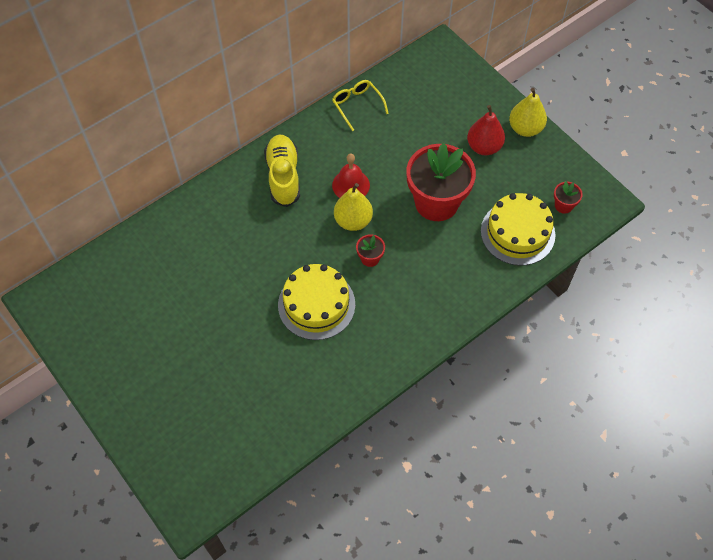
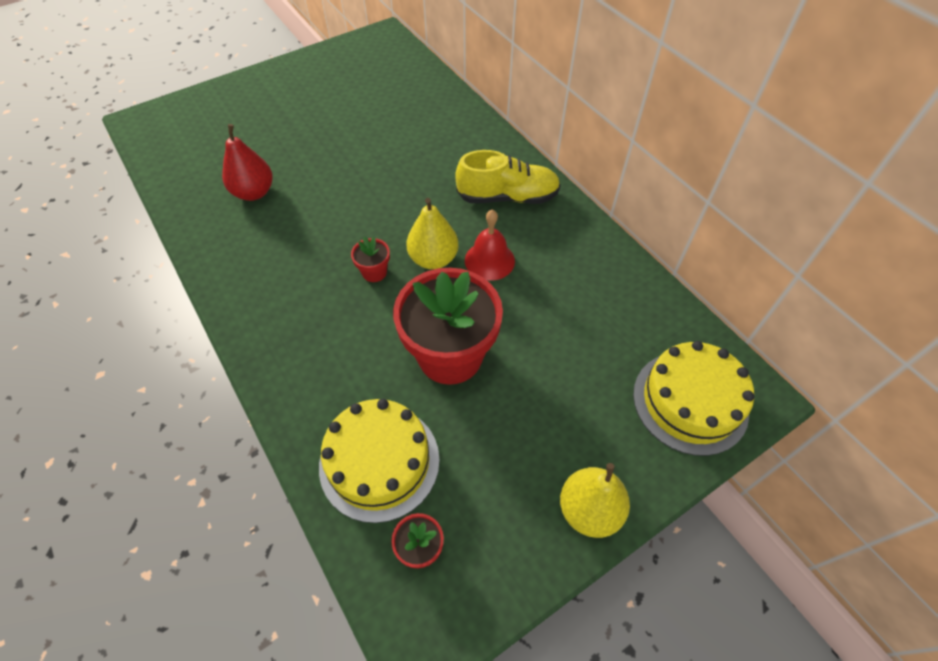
camera: 95 degrees right, 5 degrees down
yellow cake [278,264,355,340] -> yellow cake moved to [633,341,754,456]
yellow glasses [332,80,389,131] -> none
red pear [467,105,505,155] -> red pear moved to [222,124,273,201]

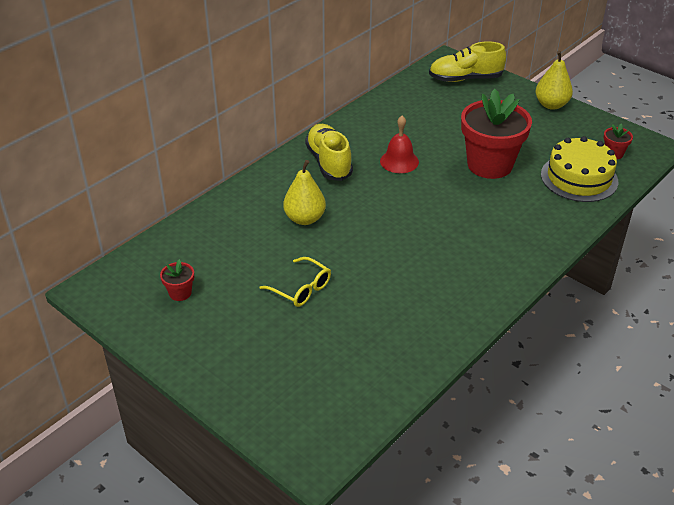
camera: 105 degrees left, 15 degrees down
red pear [222,124,273,201] -> none
red flower pot [351,236,390,282] -> red flower pot moved to [160,259,194,301]
yellow pear [406,198,459,269] -> yellow pear moved to [283,160,326,225]
yellow cake [633,341,754,456] -> yellow shoe [429,42,506,82]
none -> yellow glasses [260,257,331,307]

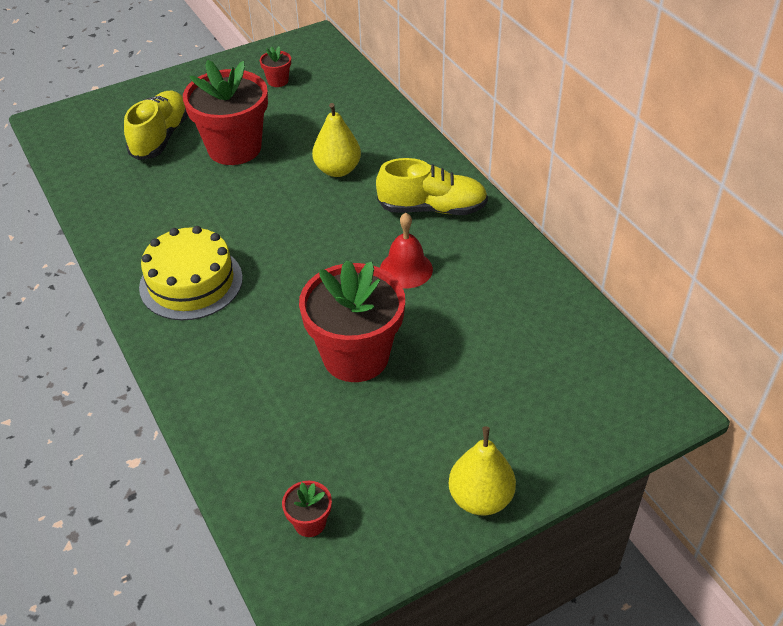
camera: 110 degrees right, 5 degrees up
yellow glasses [260,257,331,307] -> red flower pot [183,60,268,165]
yellow shoe [429,42,506,82] -> yellow shoe moved to [124,91,188,160]
yellow cake [541,136,618,202] -> yellow cake moved to [139,226,243,320]

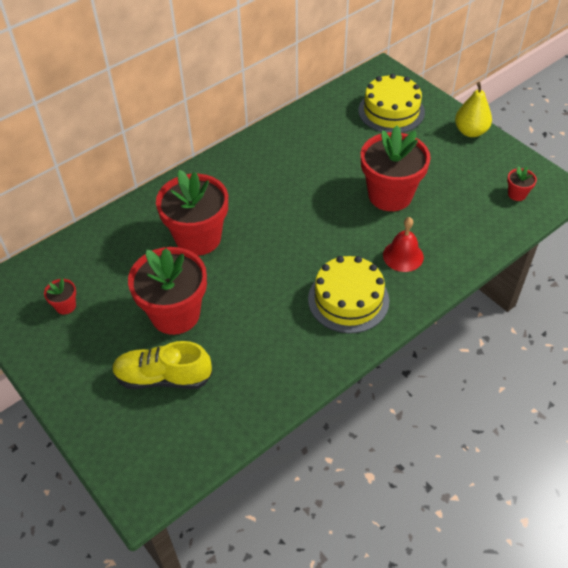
camera: 100 degrees left, 5 degrees up
yellow pear [312,103,361,177] -> red flower pot [156,170,228,256]
yellow shoe [376,158,488,215] -> none
red bell [380,213,433,288] -> red bell moved to [383,217,424,272]
none -> yellow cake [359,74,425,133]

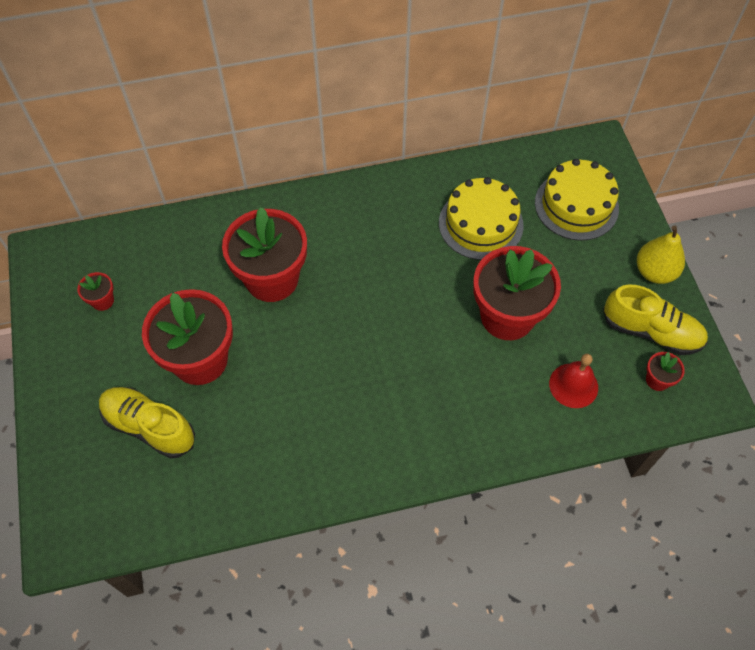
camera: 25 degrees right, 10 degrees up
yellow cake [308,256,389,333] -> yellow cake moved to [439,177,524,260]
red bell [383,217,424,272] -> red bell moved to [549,354,598,408]
none -> yellow shoe [603,285,708,355]

